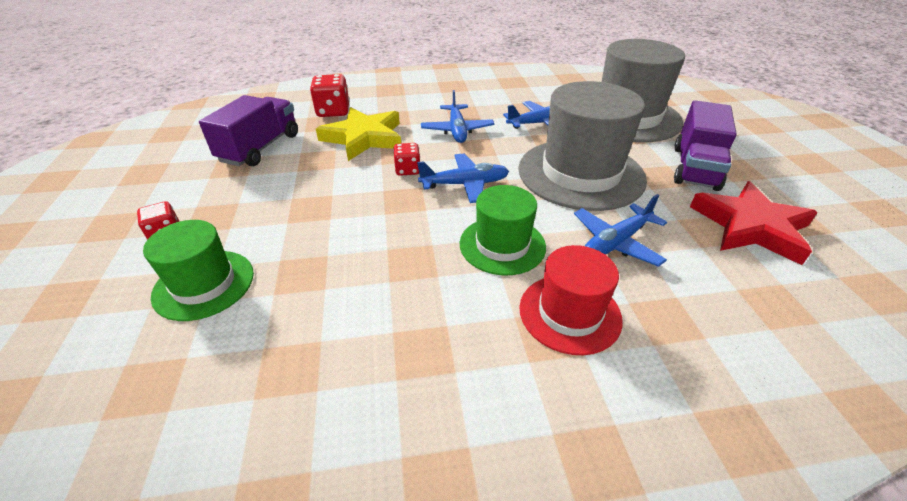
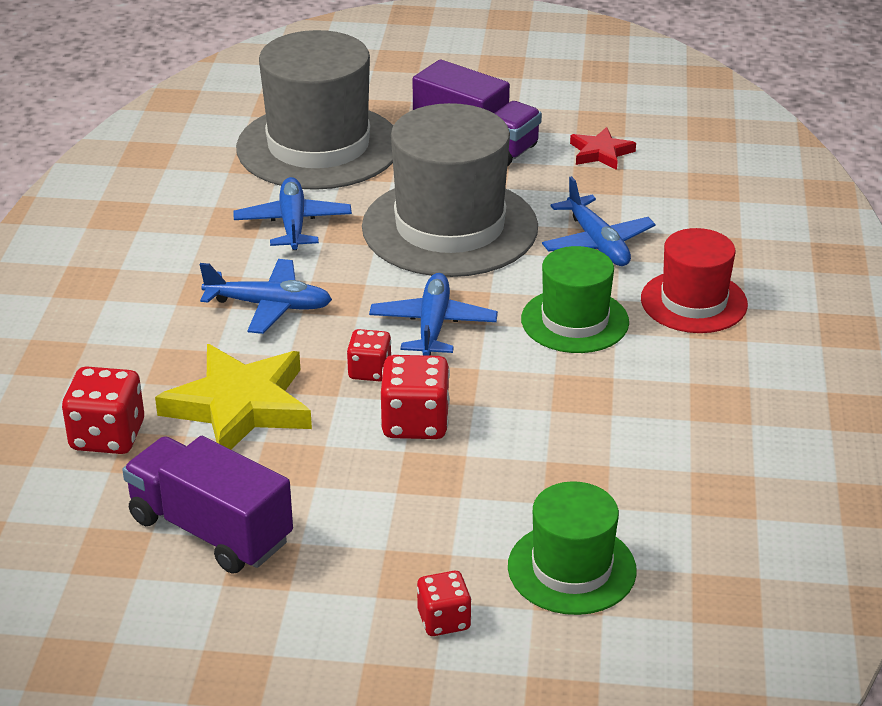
camera: 75 degrees left, 5 degrees down
red star [690,181,818,265] -> red star [570,127,636,170], size x0.52
none -> red dice [381,355,450,439]

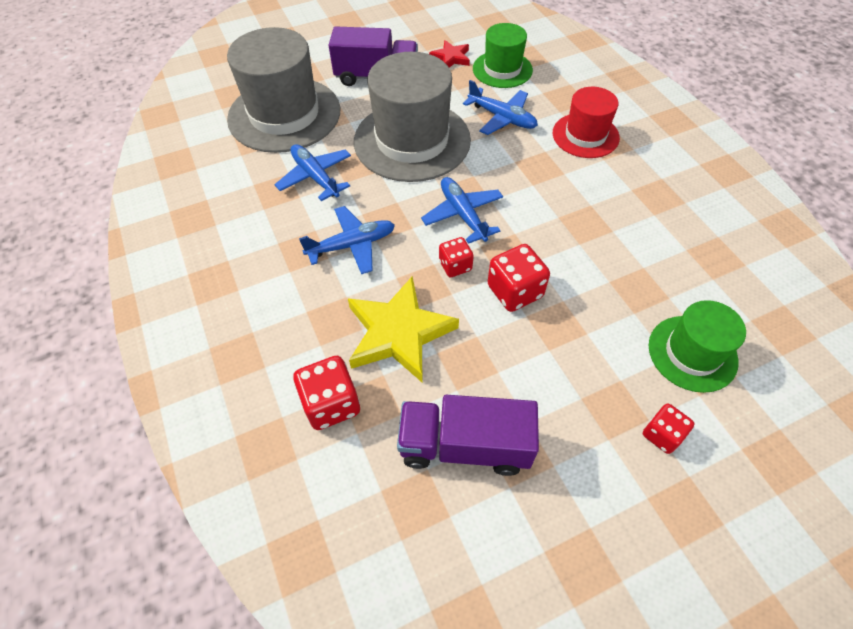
camera: 30 degrees left, 20 degrees up
green hat [521,246,629,353] -> green hat moved to [473,23,533,88]

